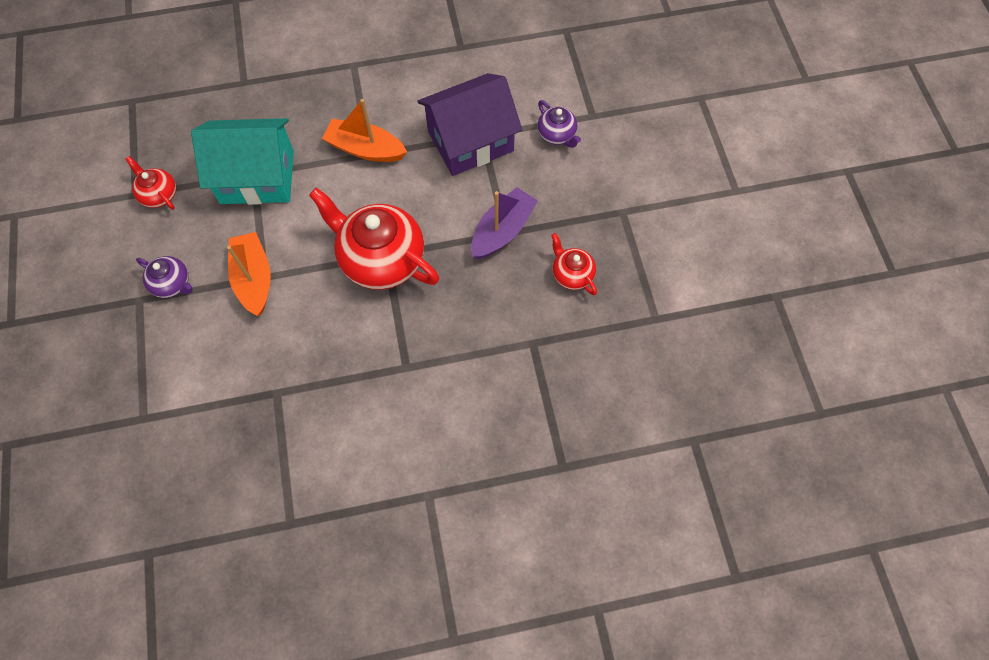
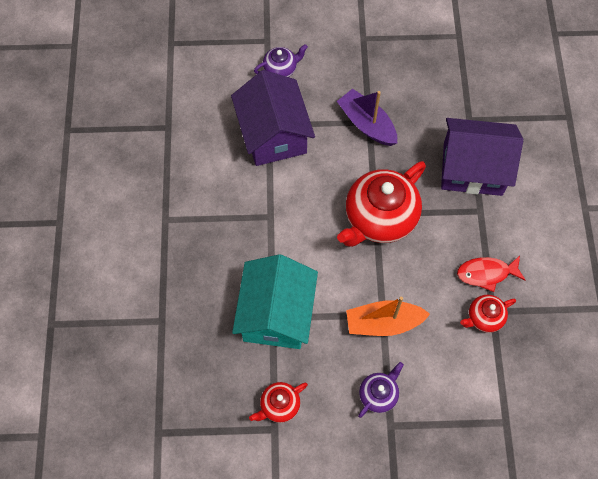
camera: 80 degrees left, 0 degrees up
orange boat [322,99,407,162] -> none
red teapot [551,233,597,295] -> red teapot moved to [460,295,516,333]
none -> purple house [441,118,523,196]
none -> red fish [457,256,526,292]

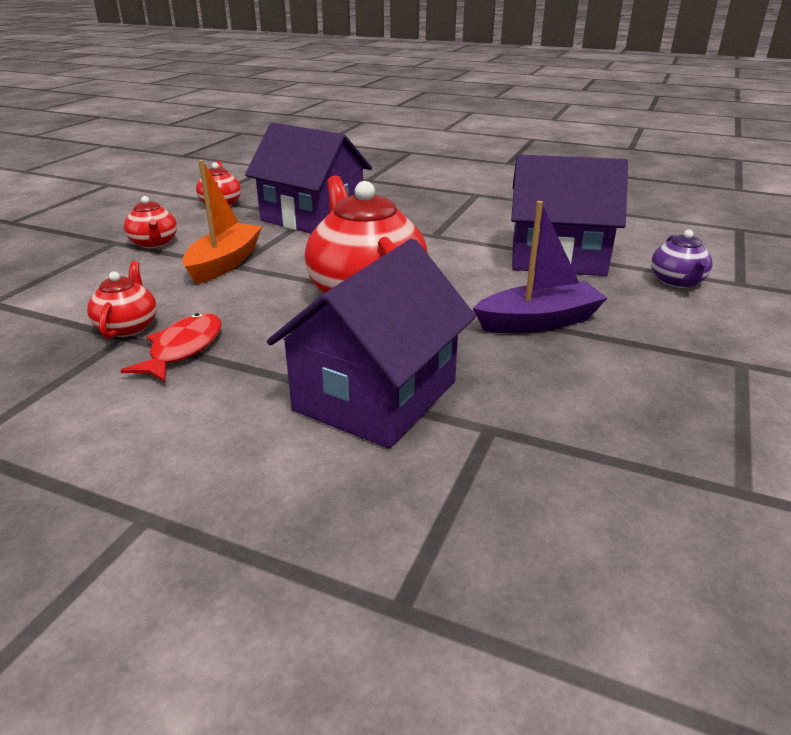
camera: 115 degrees right, 35 degrees down
turquoise house [232,254,318,349] -> purple house [245,123,372,233]
purple teapot [358,362,404,418] -> red teapot [124,196,177,249]

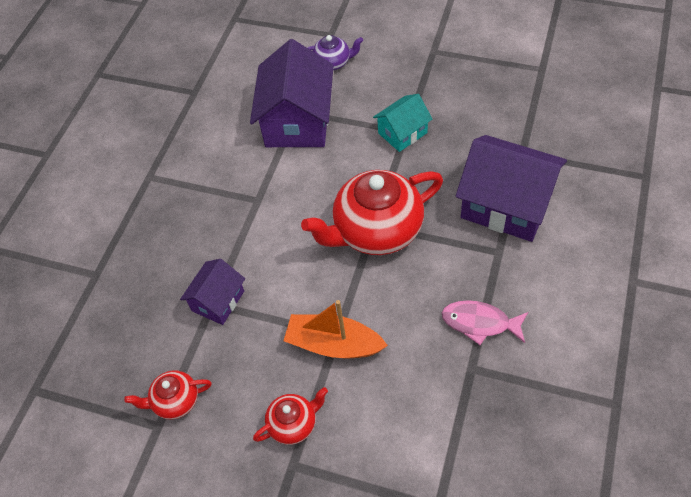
camera: 90 degrees left, 25 degrees up
red teapot [87,261,157,339] -> none
red fish [120,313,222,382] -> pink fish [442,300,528,345]
purple house [245,123,372,233] -> purple house [180,259,245,325], size x0.54
purple boat [473,201,607,333] -> turquoise house [373,94,432,152]

